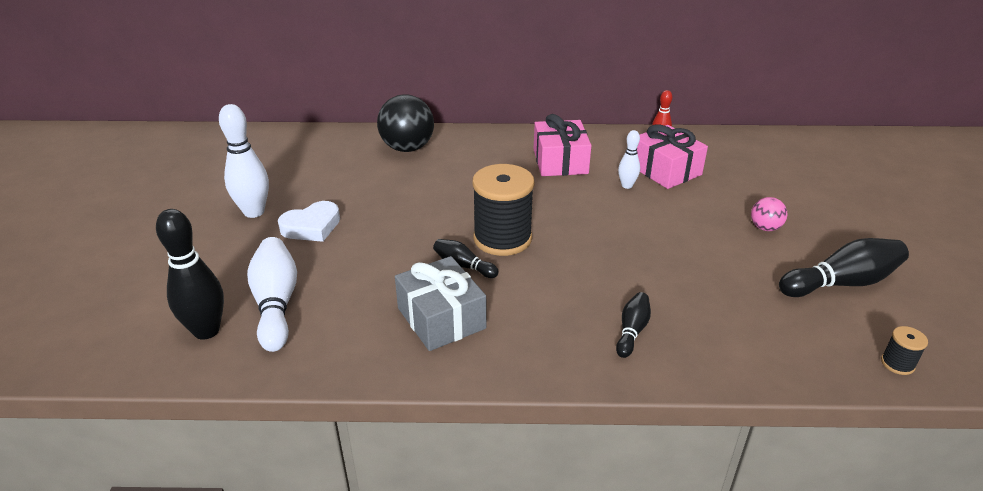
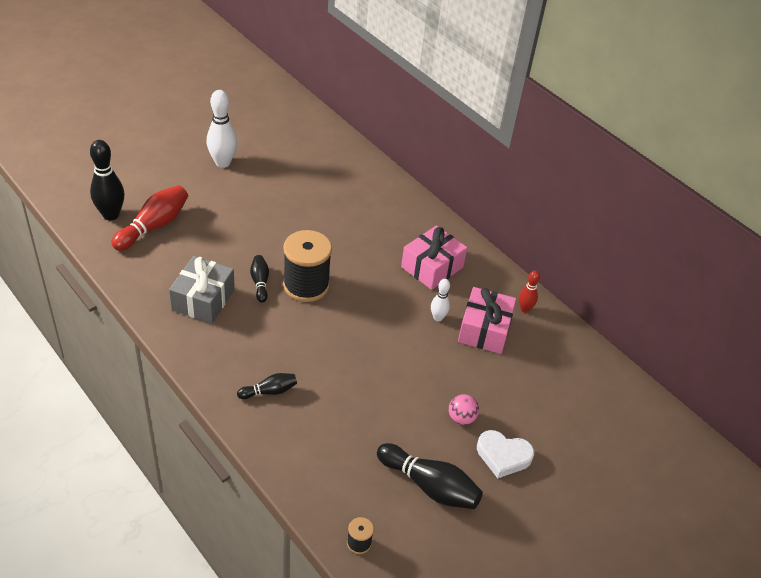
camera: 45 degrees right, 10 degrees up
white bowling pin [247,237,297,352] -> red bowling pin [111,185,188,251]
white heart [278,201,340,242] -> white heart moved to [477,430,534,478]
black ball [377,94,434,152] -> none

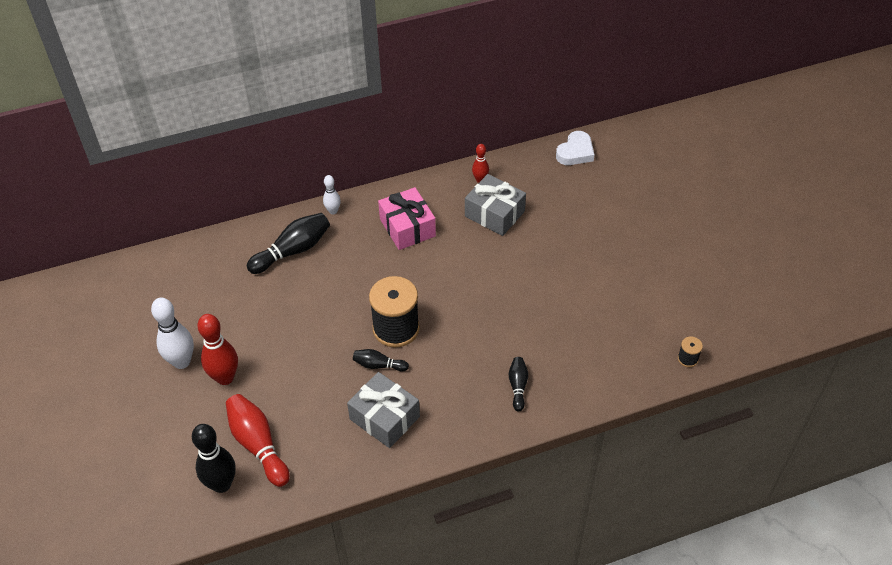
camera: 65 degrees left, 5 degrees up
black bowling pin [377,443,483,509] -> black bowling pin moved to [247,213,330,274]
white bowling pin [431,279,450,321] -> white bowling pin moved to [323,175,341,214]
pink ball [449,394,479,425] -> none
pink gift [458,287,516,354] -> grey gift [465,174,526,236]
white heart [477,430,534,478] -> white heart moved to [556,131,595,165]
none -> red bowling pin [197,314,238,385]

